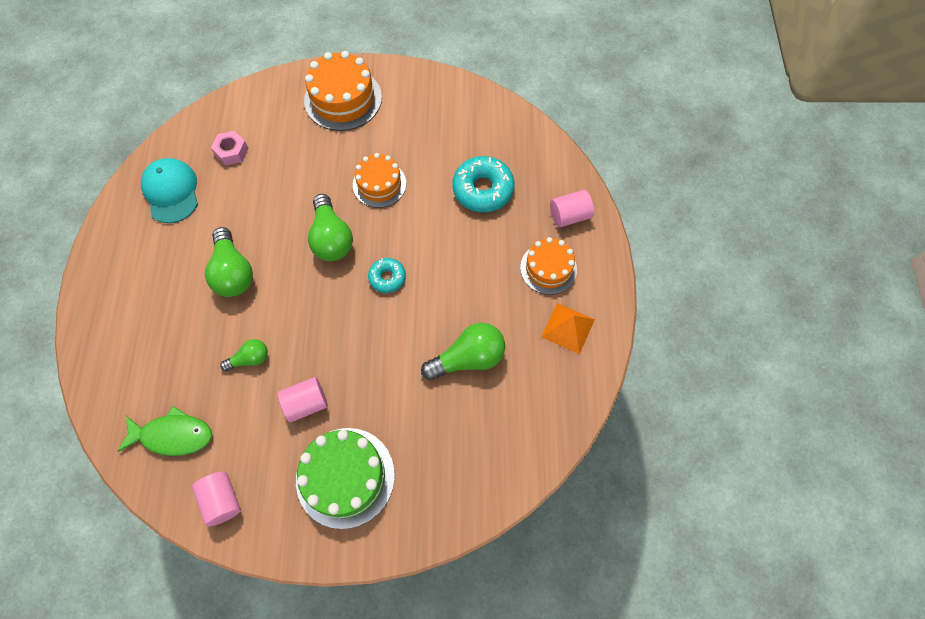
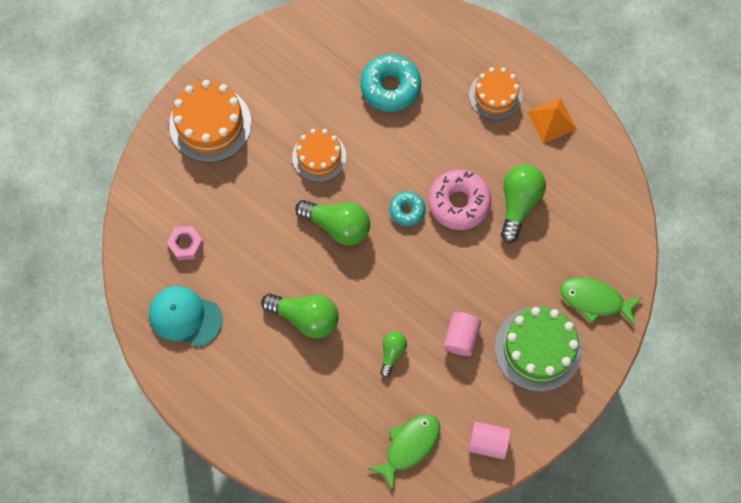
camera: 50 degrees left, 5 degrees up
pink cylinder [550,190,594,228] -> none
none -> pink donut [429,170,491,230]
none -> green fish [560,277,643,327]

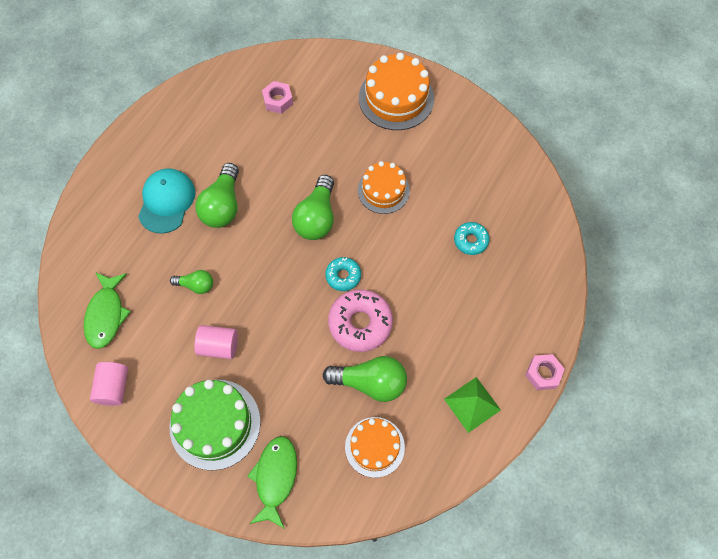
camera: 80 degrees right, 5 degrees down
turquoise cap [149,286,223,347] -> turquoise cap moved to [138,168,195,234]
turquoise donut [360,54,421,112] -> turquoise donut [454,222,490,255], size x0.57
green fish [368,414,440,491] -> green fish turned 60 degrees clockwise [84,272,131,349]
orange cake [469,67,522,120] -> orange cake moved to [345,417,405,478]
orange pyramid [527,98,577,144] -> green pyramid [444,377,501,433]
none -> pink nut [525,354,565,390]

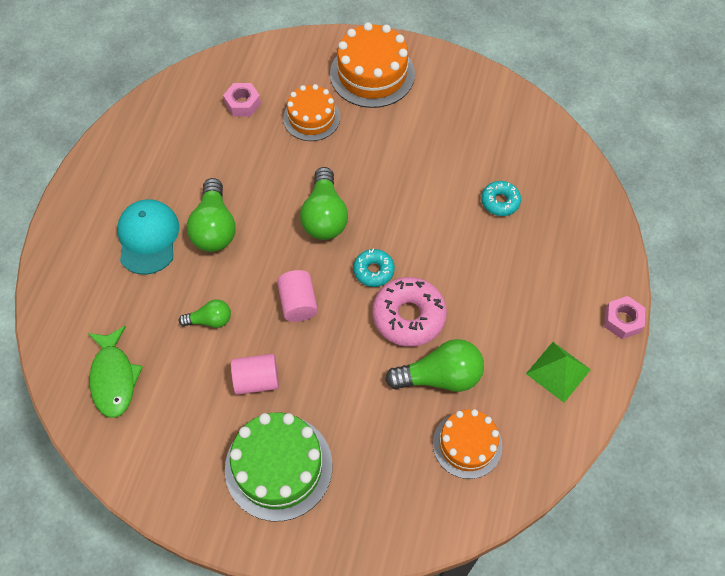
camera: 15 degrees left, 5 degrees down
pink cylinder [90,362,128,406] -> pink cylinder moved to [277,270,318,322]
green fish [247,436,297,529] -> none
orange cake [358,161,410,214] -> orange cake moved to [283,84,340,141]

